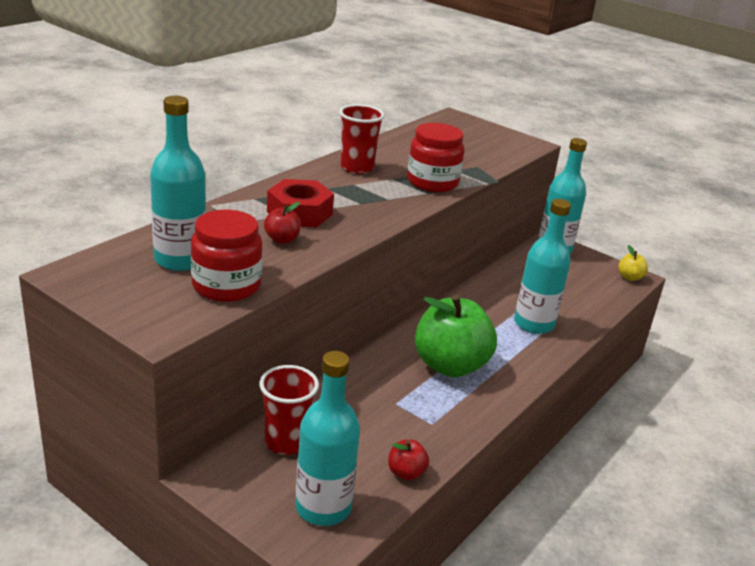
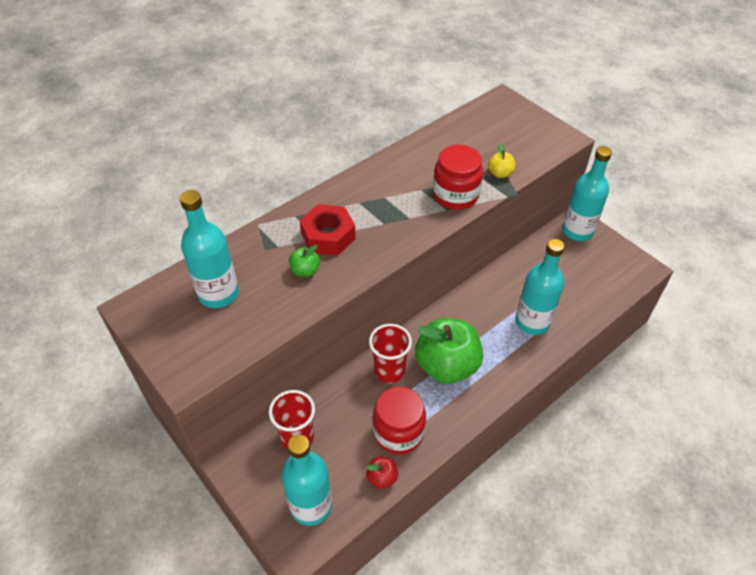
camera: 15 degrees right, 20 degrees up
red jar [191,210,263,302] -> red jar moved to [373,387,426,454]
red apple [264,202,301,244] -> green apple [289,245,320,277]
red cup [339,104,384,174] -> red cup moved to [369,324,412,383]
yellow apple [618,245,648,281] -> yellow apple moved to [488,143,515,178]

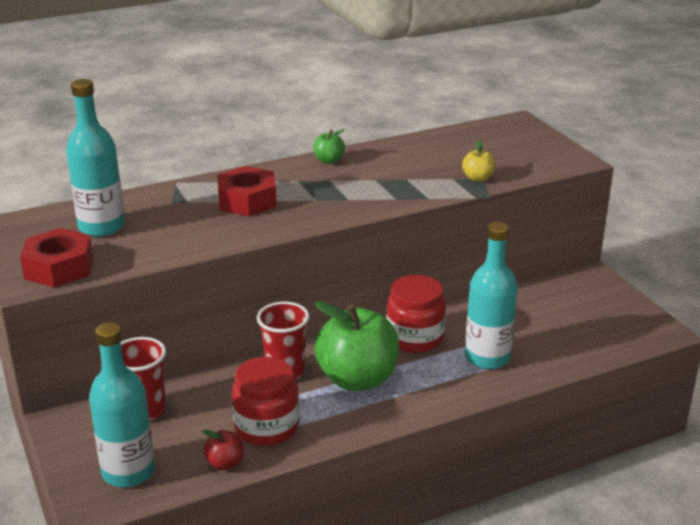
camera: 15 degrees right, 20 degrees down
green apple [289,245,320,277] -> green apple moved to [313,129,345,164]
red jar [433,145,483,210] -> red jar moved to [386,275,446,353]
turquoise bottle [562,146,612,241] -> none
none -> red nut [20,228,93,287]

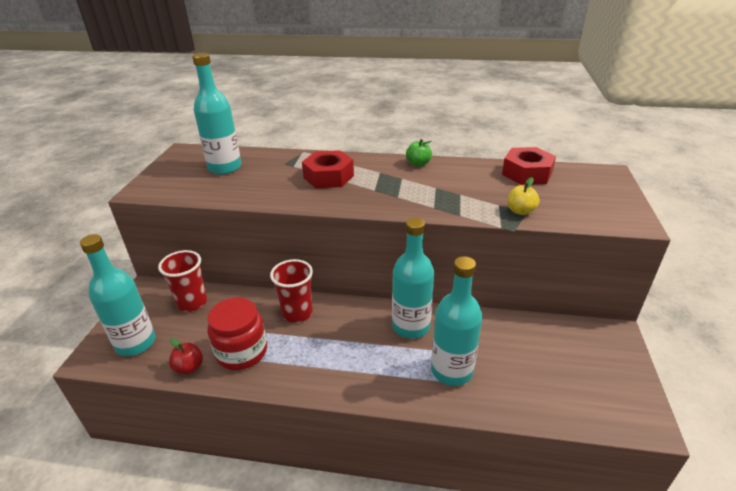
camera: 35 degrees right, 5 degrees up
red nut [20,228,93,287] -> red nut moved to [502,147,556,185]
green apple [314,301,399,391] -> none
red jar [386,275,446,353] -> turquoise bottle [392,217,434,339]

